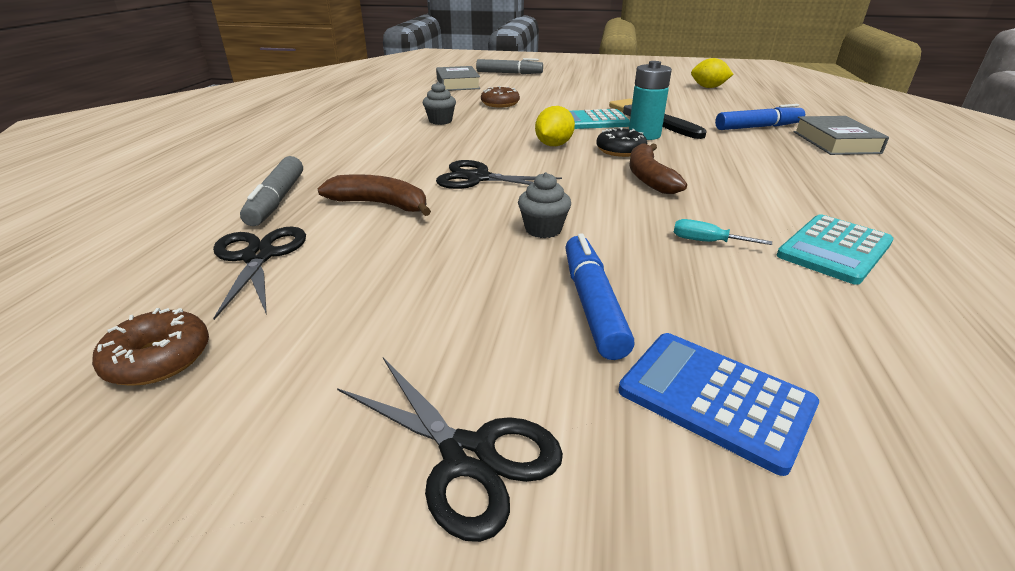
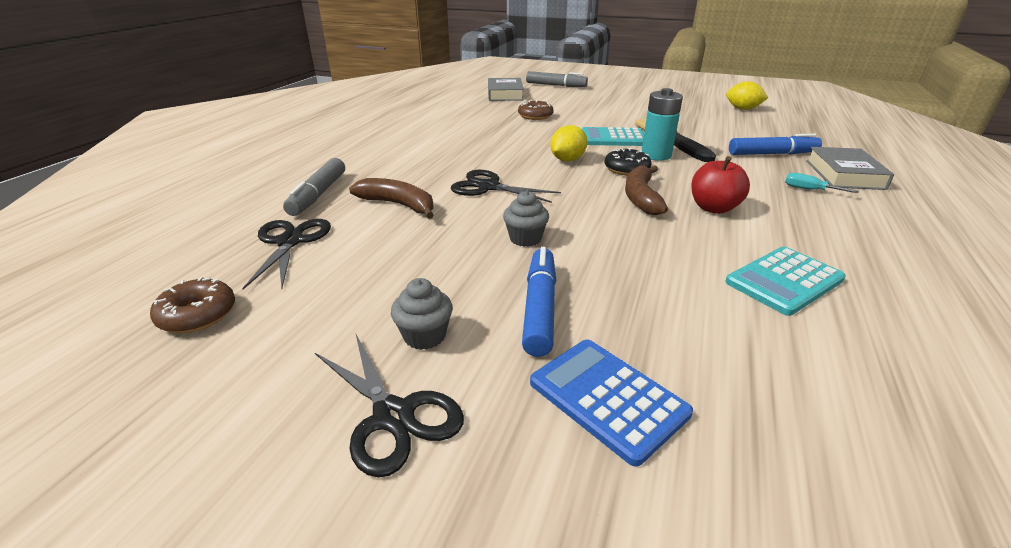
camera: 10 degrees right, 0 degrees up
grey cupcake [423,82,456,125] -> grey cupcake moved to [391,278,453,350]
turquoise screwdriver [674,219,772,245] -> turquoise screwdriver moved to [785,173,859,193]
none -> red apple [691,156,750,214]

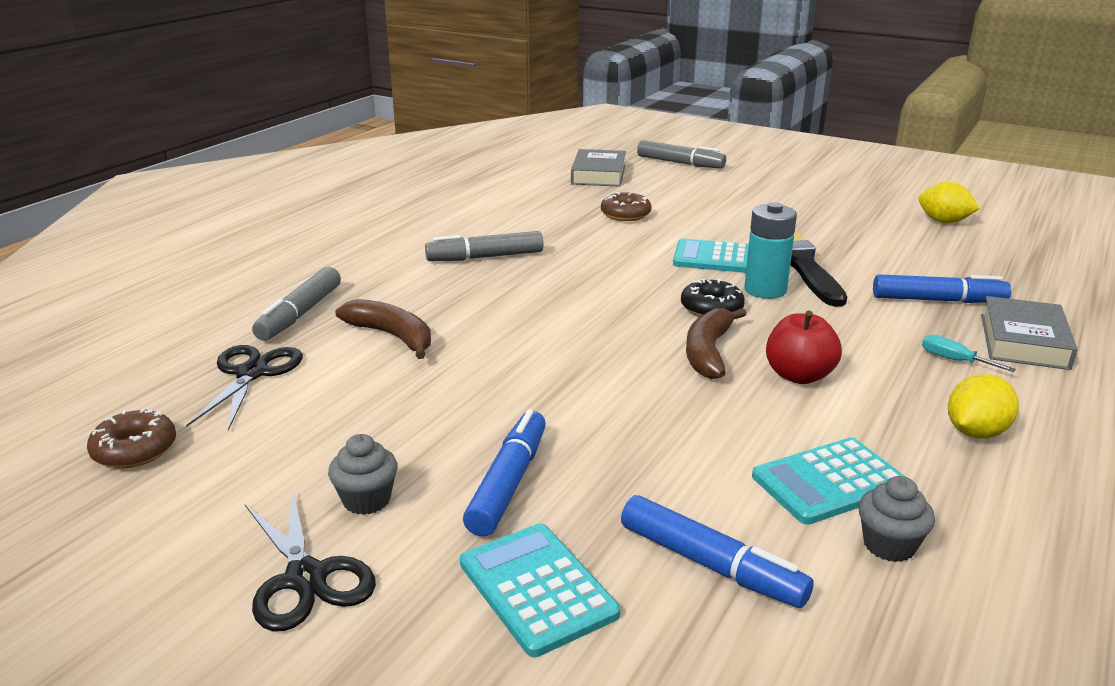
camera: 10 degrees right, 5 degrees down
black scissors [451,170,561,203] -> none
grey cupcake [503,191,549,247] -> grey cupcake moved to [858,476,935,562]
blue calculator [530,339,693,467] -> turquoise calculator [460,523,620,657]
yellow lemon [550,125,587,162] -> yellow lemon moved to [948,374,1019,439]
none -> grey marker [425,231,543,261]
none -> blue marker [621,495,814,608]

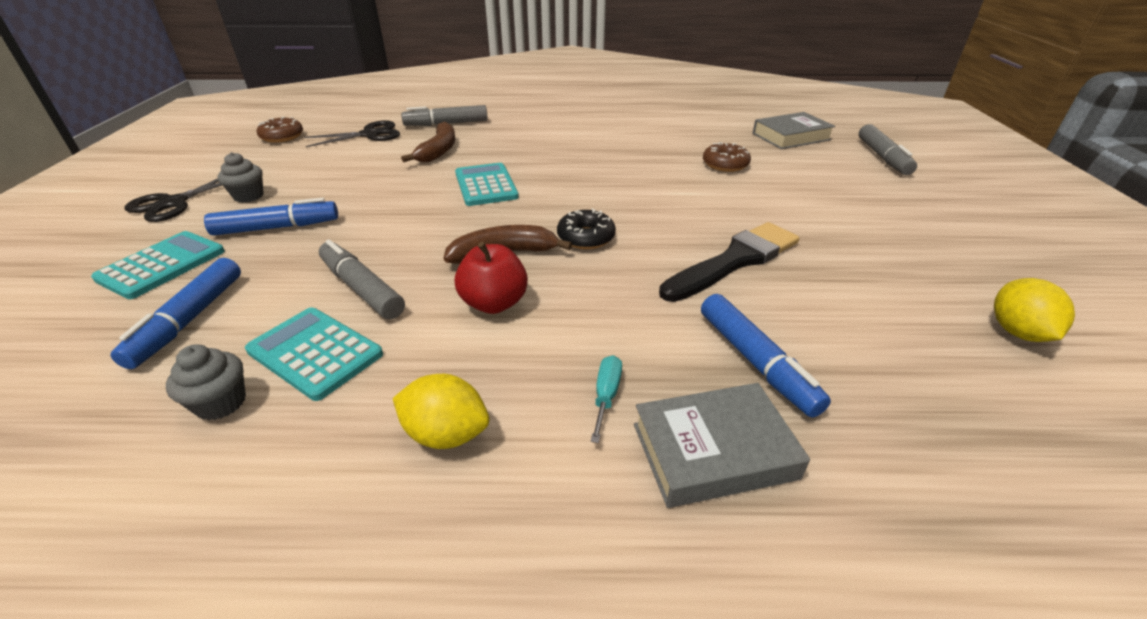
camera: 60 degrees right, 10 degrees up
grey marker [425,231,543,261] -> grey marker moved to [319,240,405,319]
turquoise calculator [673,239,749,273] -> turquoise calculator moved to [455,163,519,206]
turquoise battery [744,202,797,299] -> none

